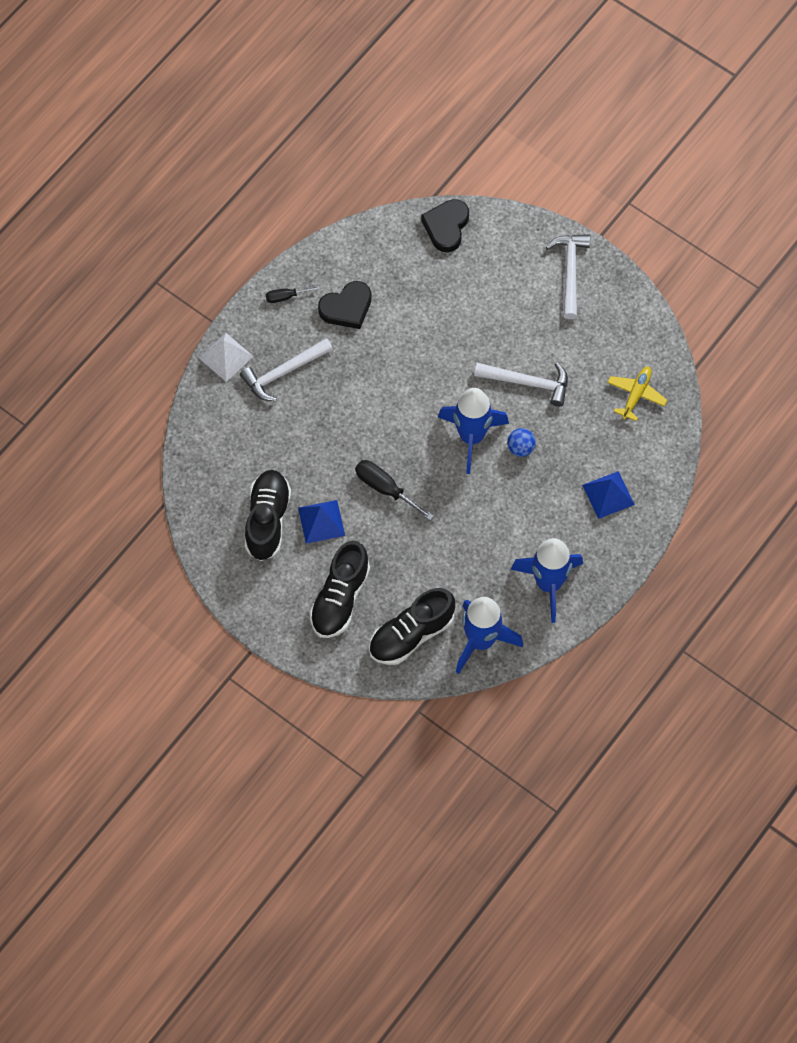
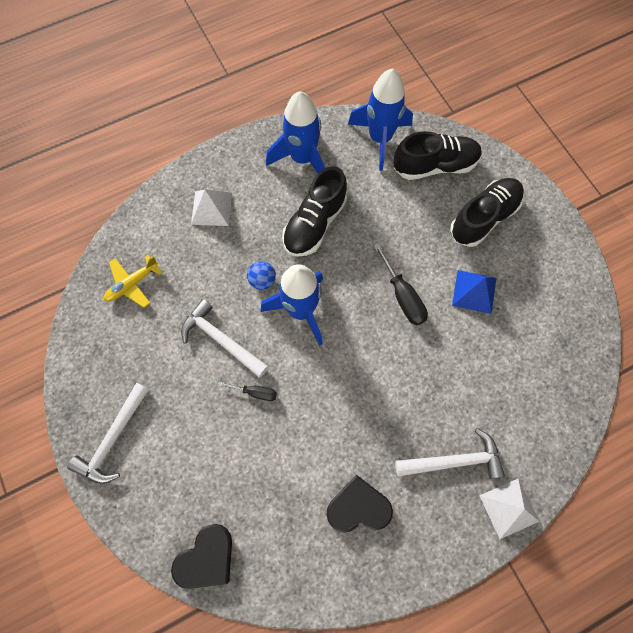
camera: 155 degrees left, 5 degrees up
black shoe [245,470,291,561] -> black shoe moved to [282,166,347,257]
black screwdriver [266,286,320,303] -> black screwdriver moved to [218,382,277,401]
blue pyramid [582,471,635,519] -> white pyramid [191,189,232,226]

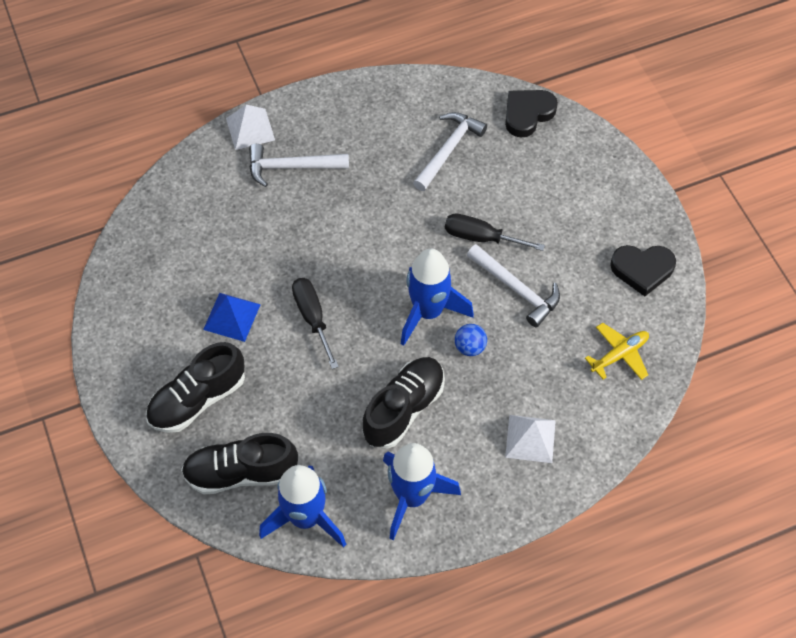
camera: 175 degrees left, 10 degrees down
white hammer [67,383,149,484] -> white hammer moved to [413,112,487,191]
black screwdriver [218,382,277,401] -> black screwdriver [445,214,545,251], size x1.66
black heart [326,475,393,533] -> black heart moved to [610,245,676,296]

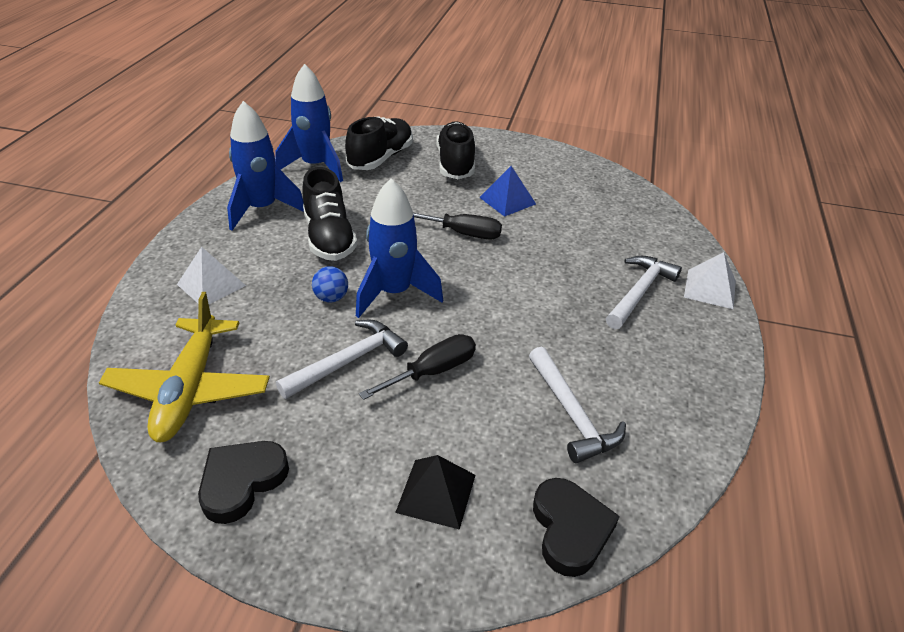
camera: 125 degrees right, 20 degrees down
white hammer [467,244,560,327] -> white hammer turned 150 degrees clockwise [276,320,408,399]
yellow plane [585,323,649,380] -> yellow plane [99,292,270,442], size x1.78
none -> black pyramid [395,455,476,530]

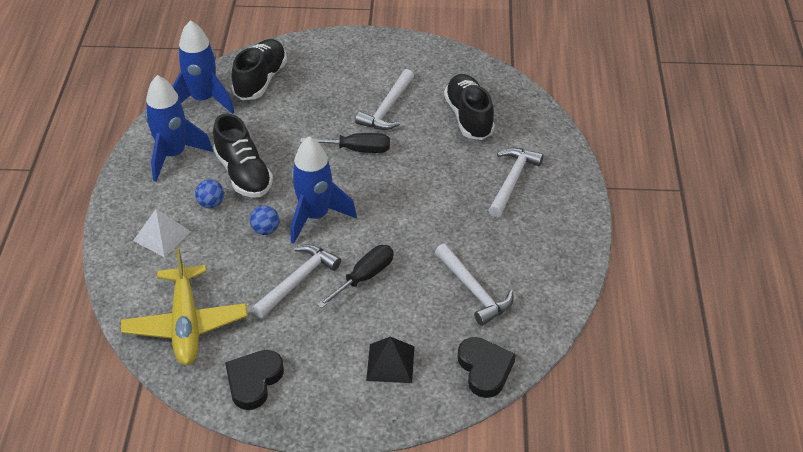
camera: 10 degrees left, 5 degrees up
black shoe [437,121,475,179] -> black shoe moved to [444,74,495,140]
blue pyramid [479,166,536,217] -> white hammer [355,69,414,130]
white pyramid [684,252,736,309] -> none
none -> blue ball [195,179,224,208]

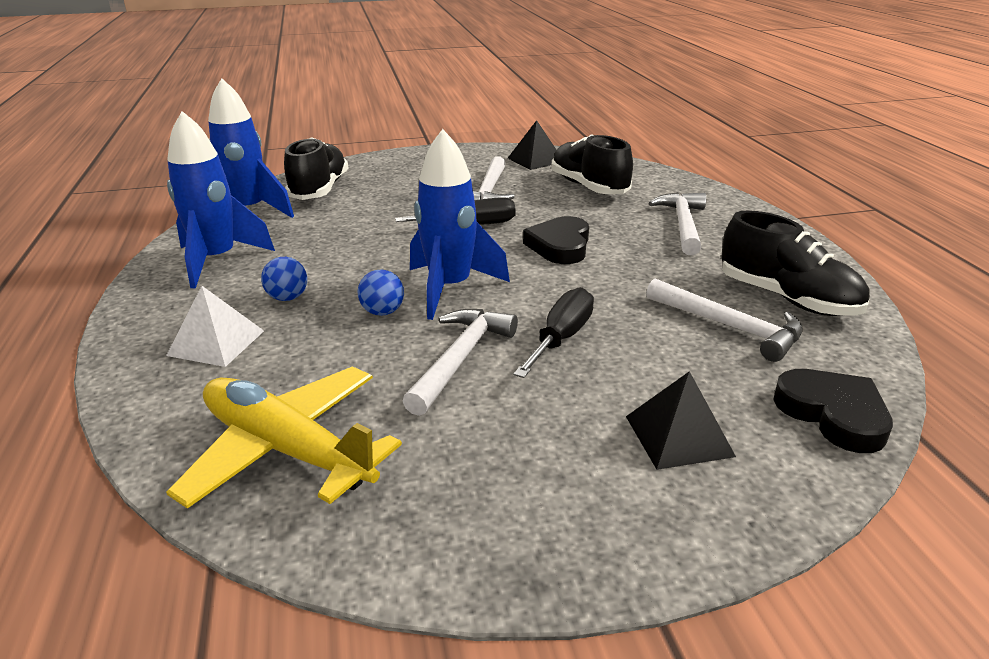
camera: 15 degrees left, 15 degrees down
yellow plane [121,248,248,365] -> yellow plane turned 150 degrees clockwise [166,366,402,509]
black shoe [213,113,273,198] -> black shoe moved to [721,210,870,316]
black heart [225,350,284,410] -> black heart moved to [523,216,589,264]
none -> black pyramid [508,120,556,170]

